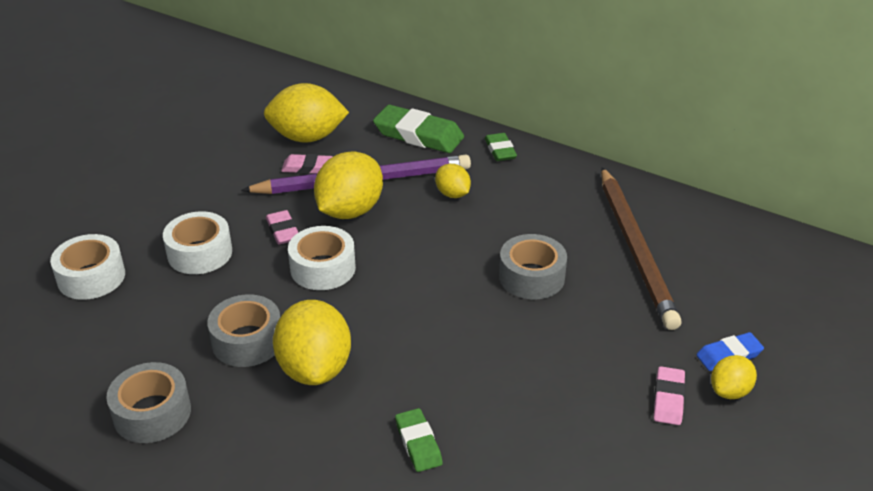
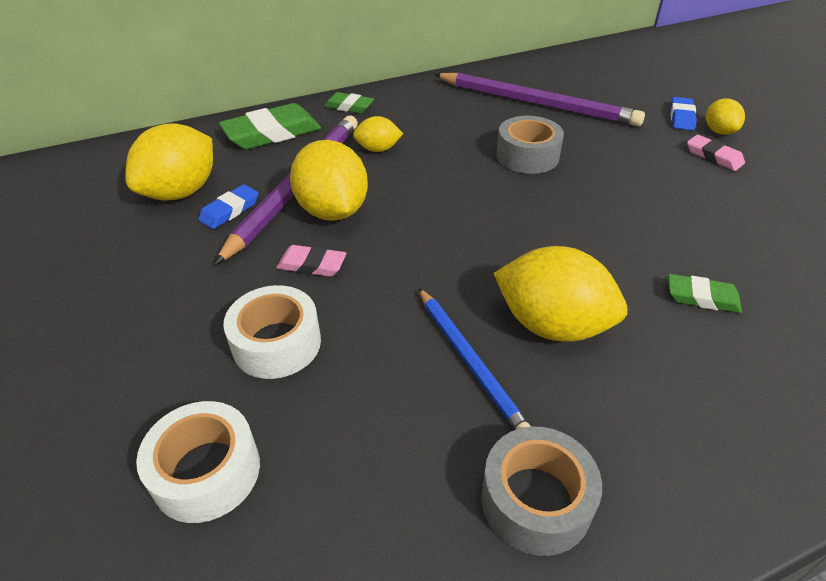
camera: 55 degrees left, 5 degrees up
grey tape [207,294,280,367] -> blue pencil [419,288,531,430]
pink eraser [281,154,333,174] -> blue eraser [198,185,259,229]
white tape [288,226,356,290] -> none
brown pencil [601,167,681,330] -> purple pencil [434,73,645,126]

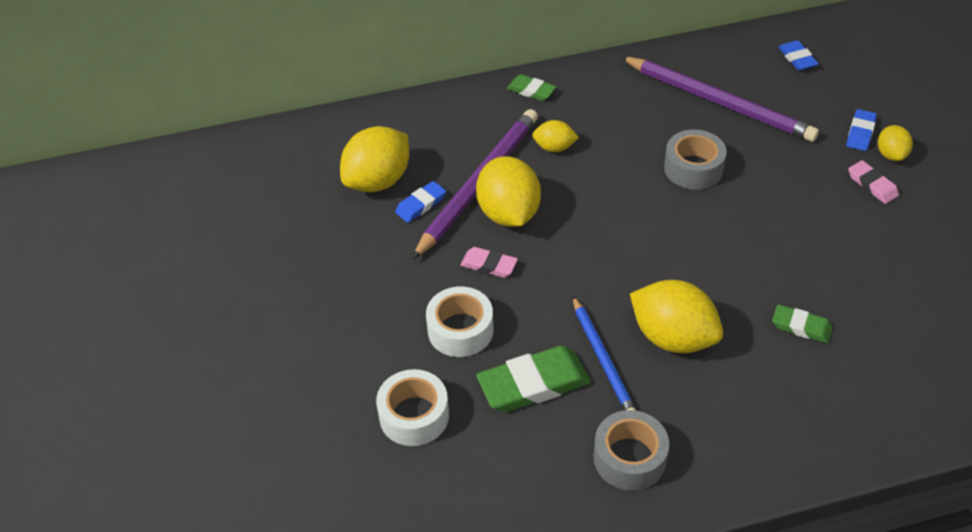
camera: 10 degrees right, 5 degrees up
green eraser [219,103,321,149] -> green eraser moved to [476,346,591,412]
none -> blue eraser [778,40,819,71]

